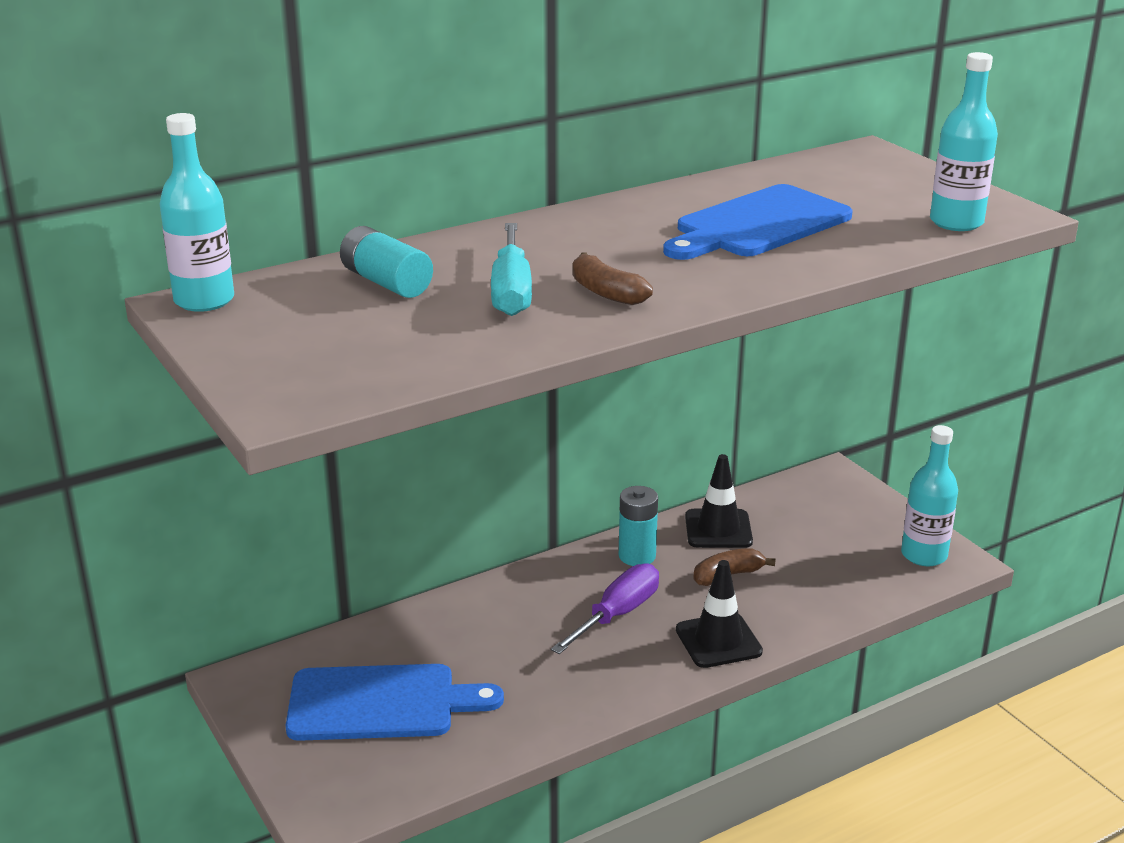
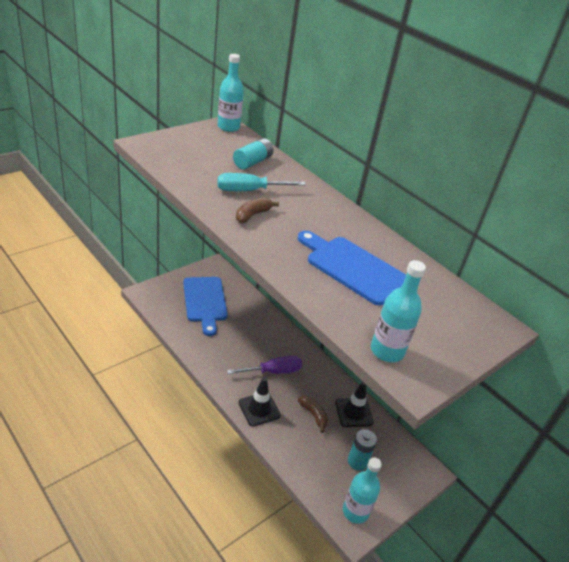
camera: 75 degrees right, 10 degrees up
purple screwdriver [551,563,659,654] -> purple screwdriver turned 45 degrees counterclockwise [227,356,302,374]
turquoise battery [619,486,658,566] -> turquoise battery moved to [348,429,377,471]

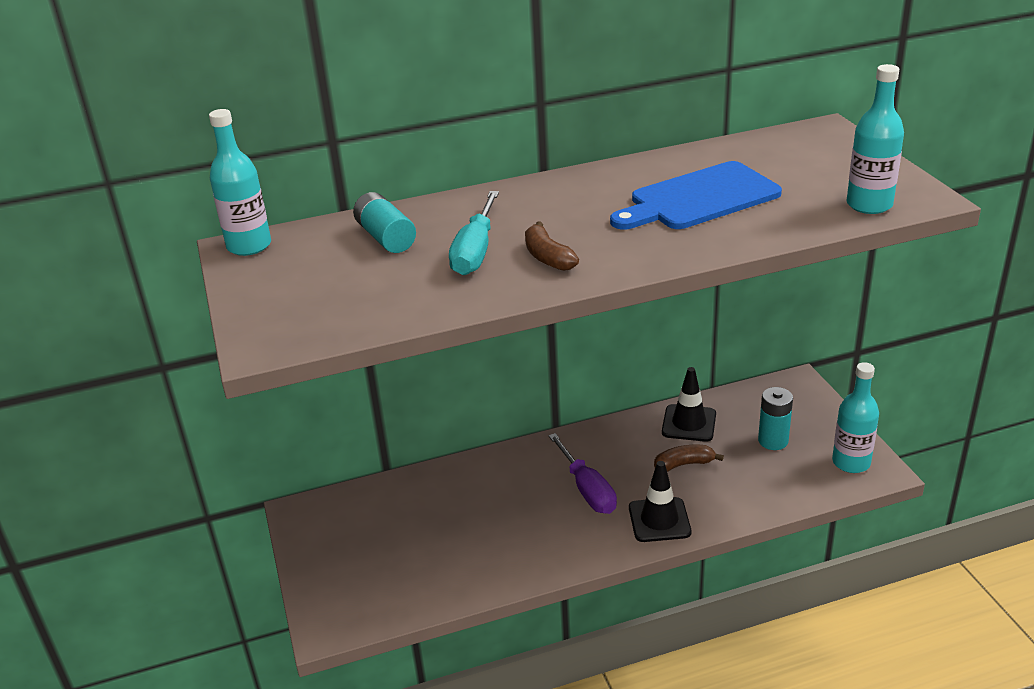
camera: 60 degrees left, 5 degrees down
blue cutting board [183,277,228,336] -> none
purple screwdriver [227,356,302,374] -> purple screwdriver turned 150 degrees clockwise [548,433,617,514]

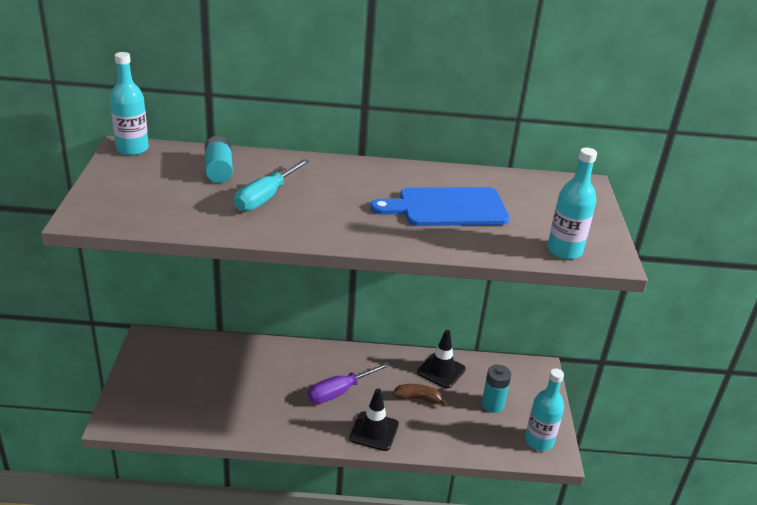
camera: 15 degrees right, 0 degrees up
brown banana [525,222,579,271] -> none
purple screwdriver [548,433,617,514] -> purple screwdriver turned 60 degrees clockwise [308,362,390,404]

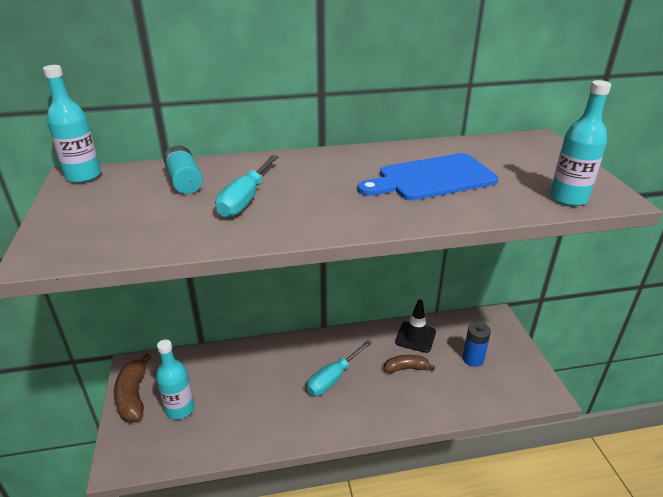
camera: 10 degrees left, 0 degrees up
purple screwdriver [308,362,390,404] -> turquoise screwdriver [307,340,372,396]
black traffic cone [349,389,399,451] -> none
turquoise battery [482,365,511,413] -> blue battery [462,322,491,367]
turquoise bottle [525,368,564,451] -> turquoise bottle moved to [156,339,194,420]
none -> brown banana [114,354,151,422]

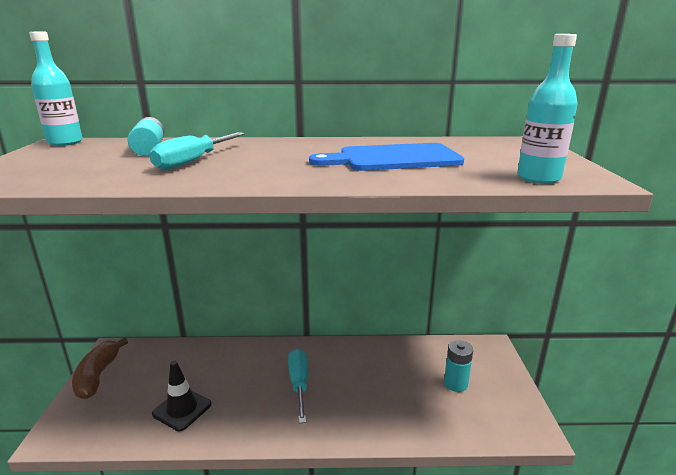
camera: 10 degrees right, 10 degrees down
turquoise bottle [156,339,194,420] -> none
turquoise screwdriver [307,340,372,396] -> turquoise screwdriver turned 120 degrees clockwise [288,349,308,423]
brown banana [384,355,435,373] -> none
black traffic cone [395,299,436,353] -> black traffic cone moved to [152,361,212,431]
blue battery [462,322,491,367] -> turquoise battery [444,340,473,392]

